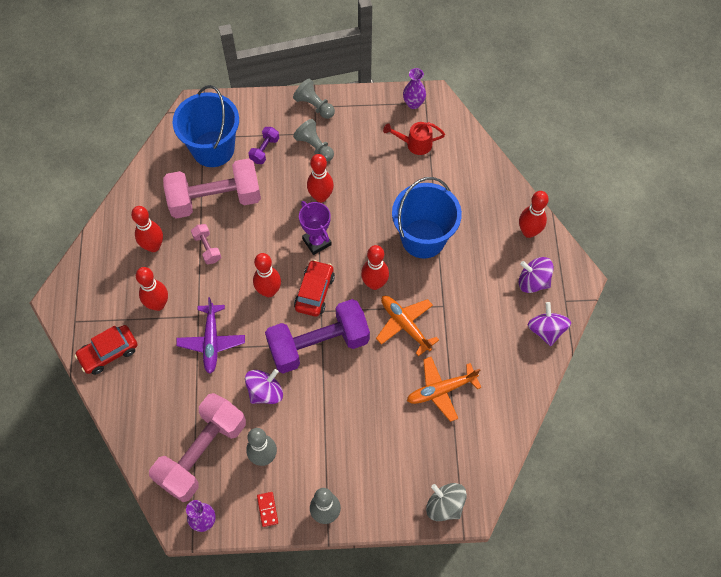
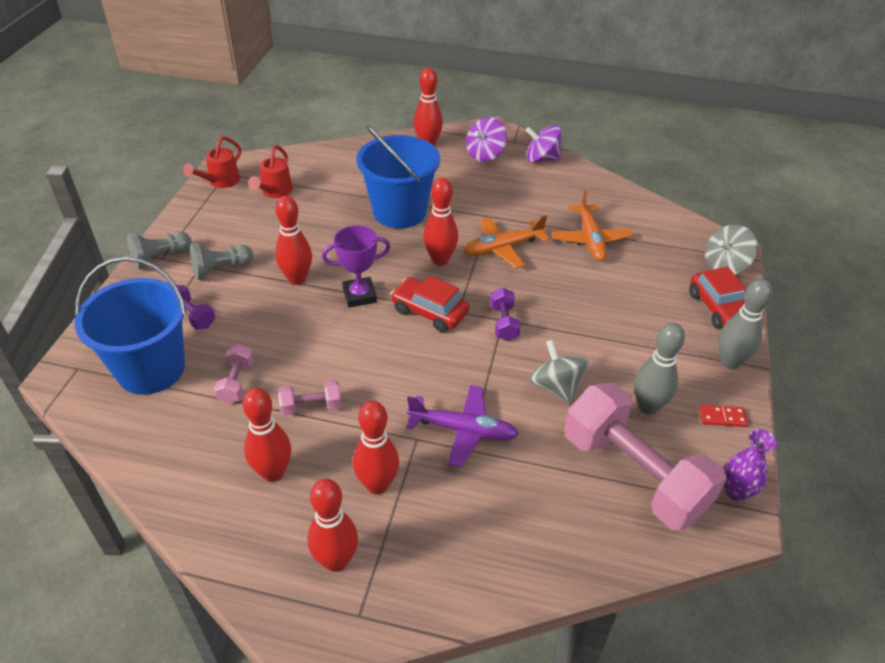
camera: 75 degrees left, 20 degrees down
red car [75,325,138,375] -> red car moved to [689,267,746,329]
pink dumbbell [163,158,261,219] -> pink dumbbell [214,344,254,404], size x0.42
purple spinning top [245,369,283,404] -> grey spinning top [529,340,589,404]
red bowling pin [253,253,281,297] -> red bowling pin moved to [308,479,358,572]
purple dumbbell [265,299,370,374] -> purple dumbbell [490,288,521,341], size x0.42
purple vase [403,68,426,109] -> red watering can [183,136,241,188]

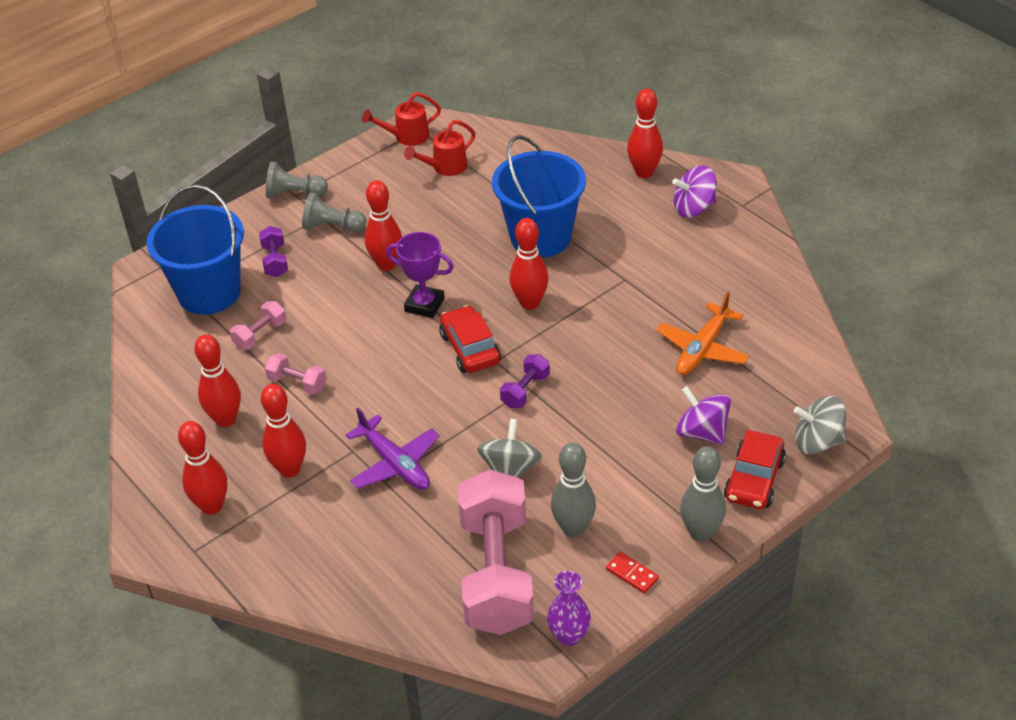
camera: 40 degrees right, 0 degrees up
orange plane [463,215,549,268] -> none
purple spinning top [525,125,561,163] -> purple spinning top moved to [676,386,731,445]

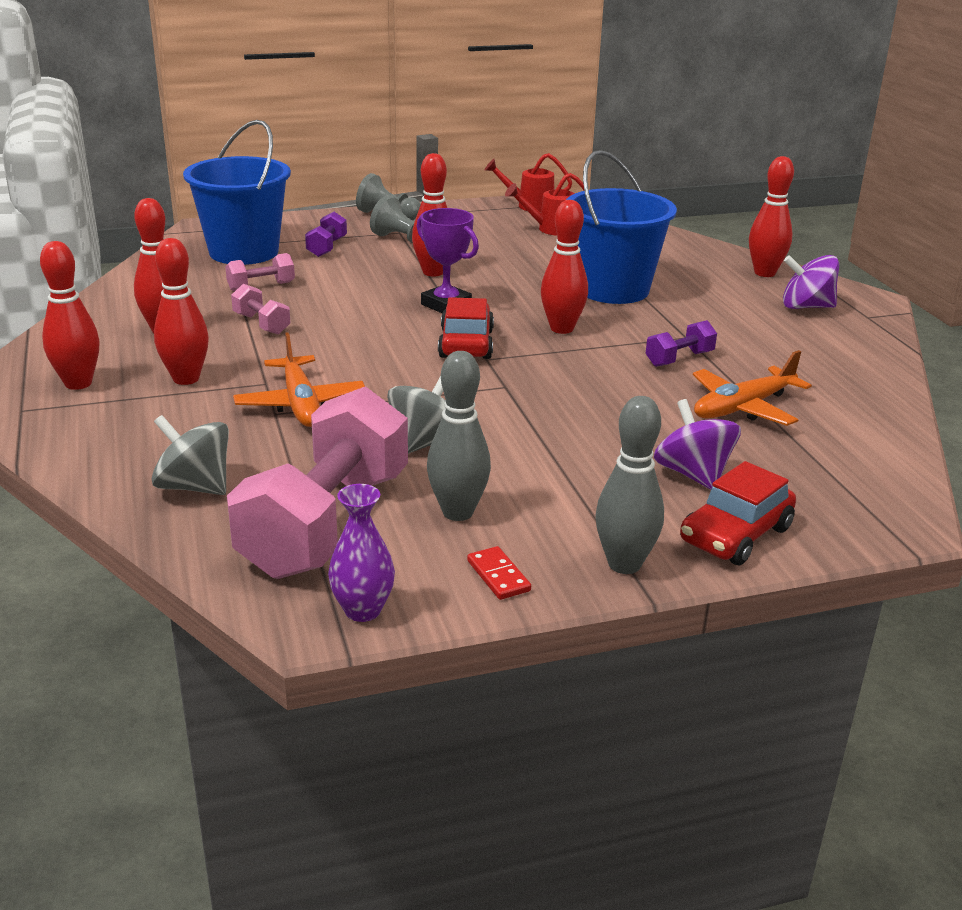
camera: 20 degrees right, 15 degrees down
purple plane [346,408,440,490] -> orange plane [233,332,365,427]
purple dumbbell [500,354,550,408] -> purple dumbbell moved to [646,320,717,367]
grey spinning top [794,396,846,454] -> grey spinning top moved to [151,415,229,495]

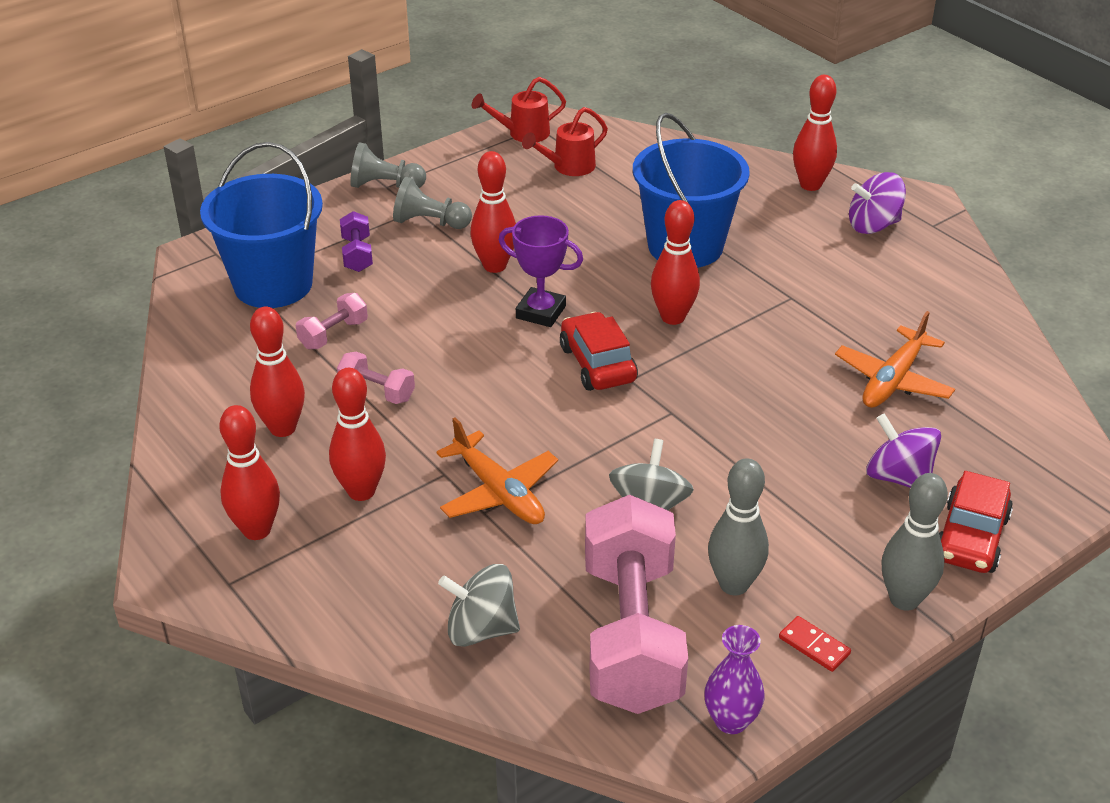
camera: 20 degrees left, 10 degrees up
purple dumbbell [646,320,717,367] -> none

